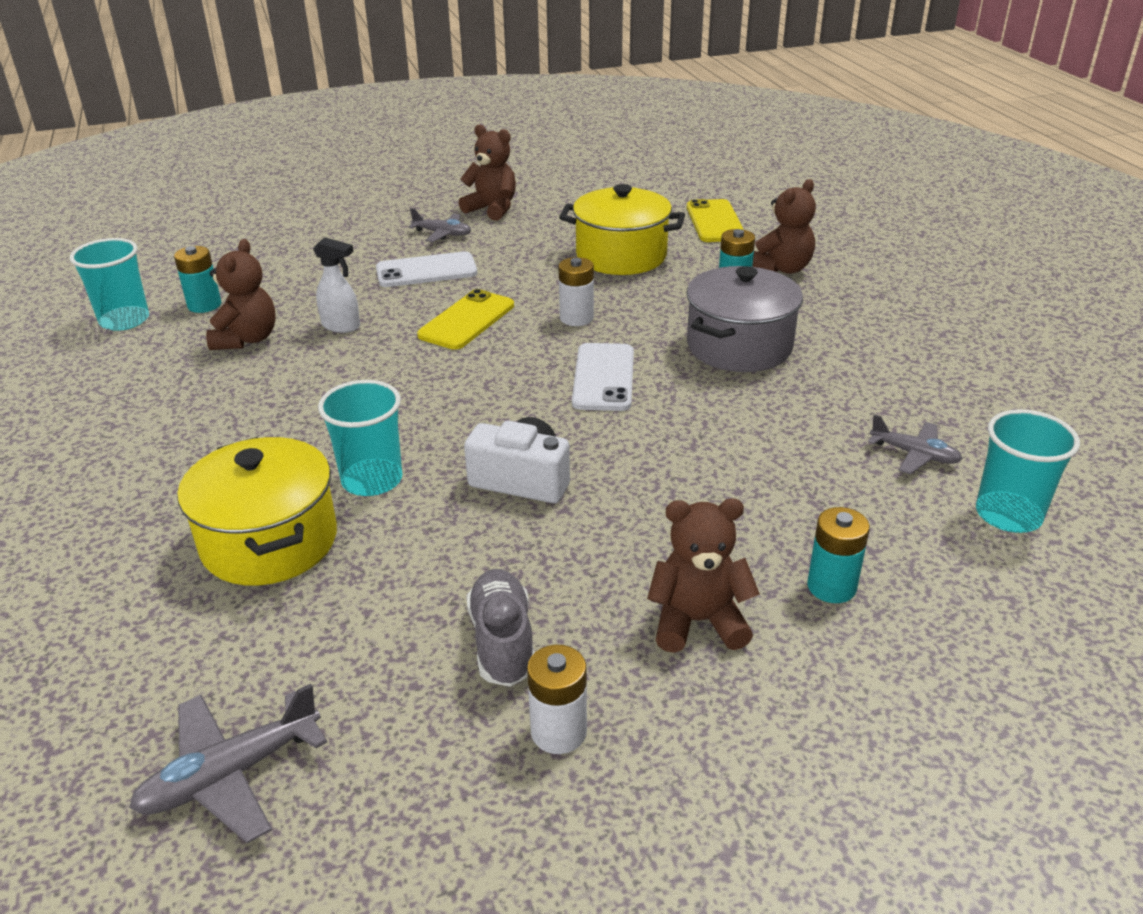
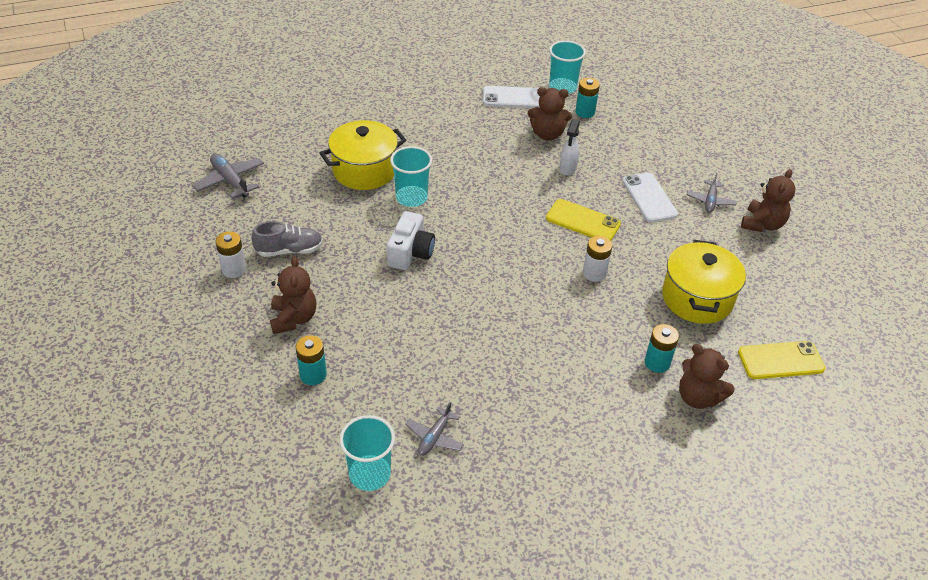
camera: 85 degrees right, 10 degrees up
white phone [572,343,634,411] -> white phone moved to [483,86,540,108]
grey pot [686,266,803,372] -> none

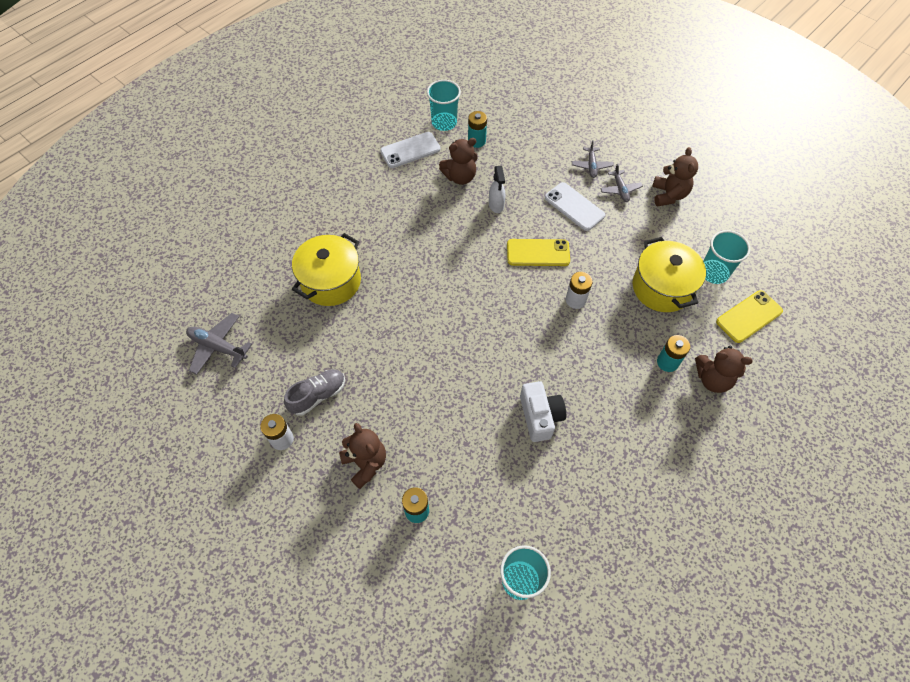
camera: 25 degrees left, 15 degrees up
white camera [387,211,435,270] -> white camera moved to [520,381,566,442]
turquoise cup [390,146,432,207] -> turquoise cup moved to [703,230,750,284]
grey plane [405,402,464,456] -> grey plane moved to [572,140,614,178]

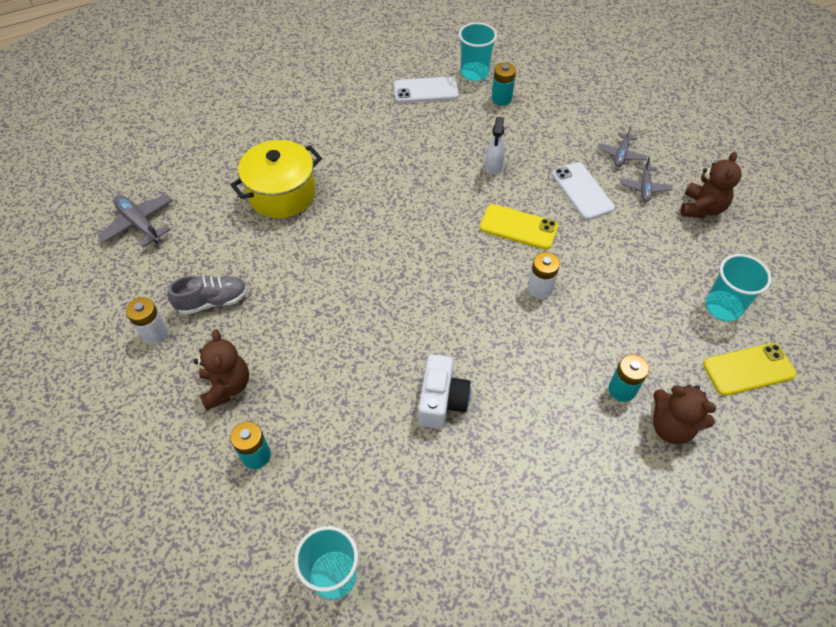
camera: 20 degrees right, 5 degrees down
brown teddy bear [439,138,478,185] -> none
yellow pot [633,237,706,312] -> none

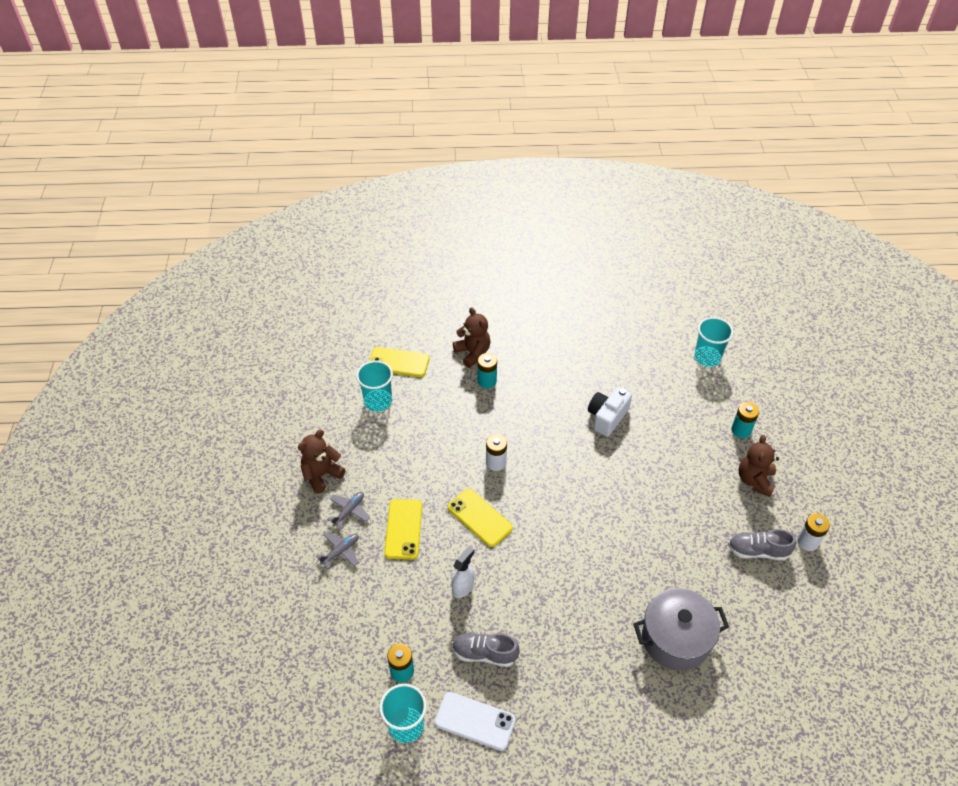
camera: 155 degrees left, 5 degrees down
grey plane [98,194,173,247] -> none
yellow pot [230,140,322,218] -> grey pot [633,588,729,671]
white phone [552,162,615,220] -> yellow phone [384,499,422,560]
none -> grey shoe [452,632,520,667]

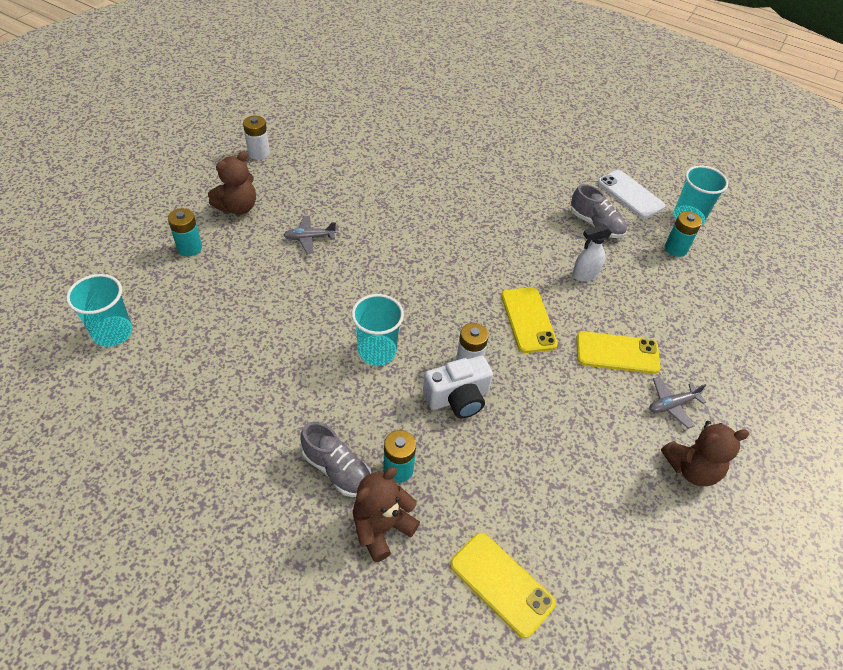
camera: 150 degrees left, 0 degrees up
grey plane [316,531,359,569] -> grey plane moved to [283,216,336,254]
turquoise cup [356,361,393,412] -> turquoise cup moved to [351,294,404,366]
yellow phone [384,499,422,560] -> yellow phone turned 60 degrees clockwise [576,331,661,374]
brown teddy bear [453,307,491,368] -> brown teddy bear turned 45 degrees clockwise [353,467,420,562]
white camera [588,387,632,437] -> white camera moved to [423,355,493,418]
grey pot [633,588,729,671] -> none
grey shoe [728,529,796,560] -> grey shoe moved to [300,422,371,497]

